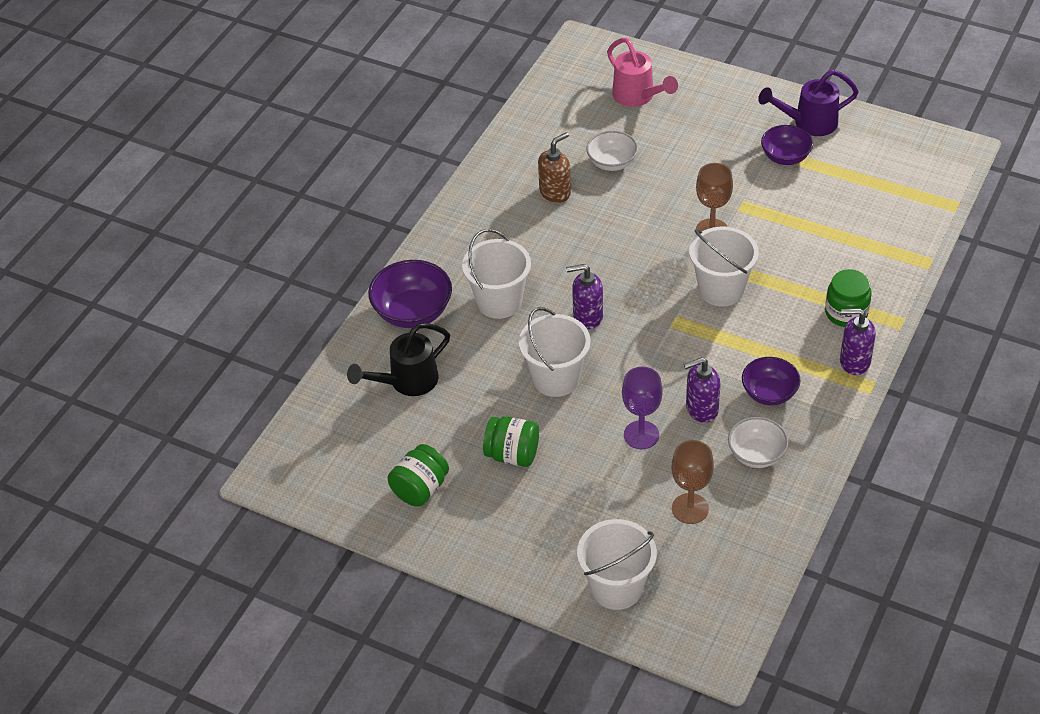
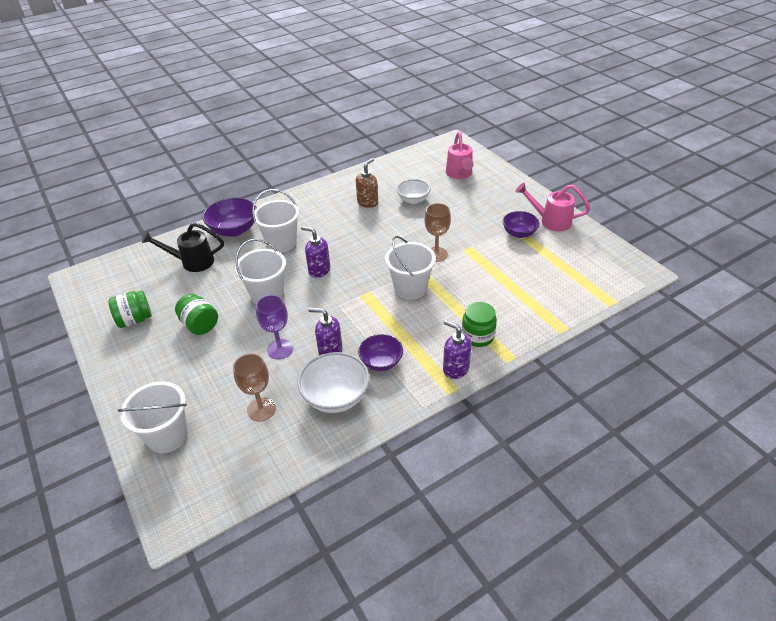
camera: 30 degrees right, 5 degrees down
brown soap dispenser [538,132,571,203] -> brown soap dispenser turned 45 degrees counterclockwise [356,158,378,208]
white bowl [728,417,789,468] -> white bowl [297,352,370,413], size x1.51
purple watering can [758,70,859,136] -> pink watering can [515,183,590,231]

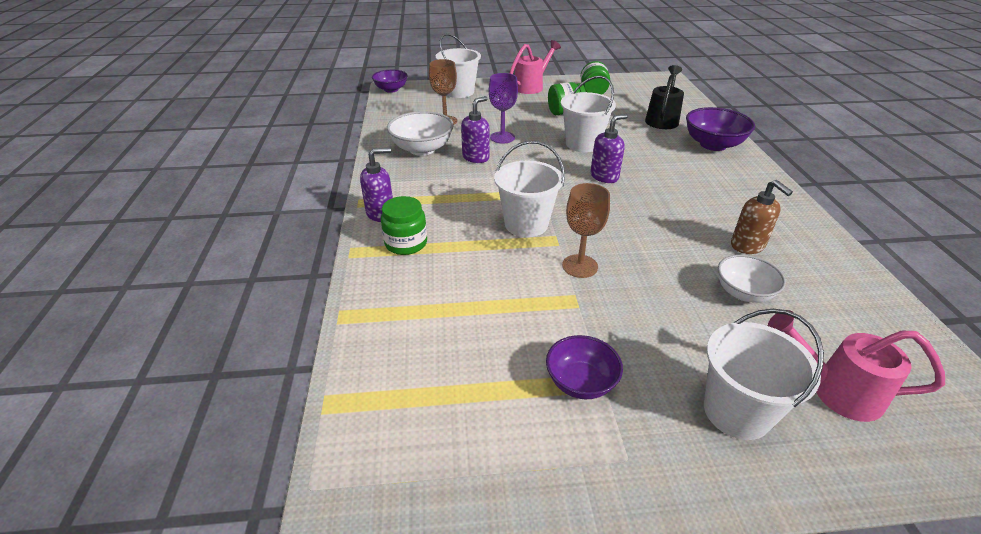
camera: 115 degrees right, 5 degrees down
white bucket [252,189,299,253] -> white bucket moved to [704,309,824,440]
purple bowl [358,334,403,371] -> purple bowl moved to [372,70,408,93]
pink watering can [515,183,590,231] -> pink watering can moved to [510,40,561,94]

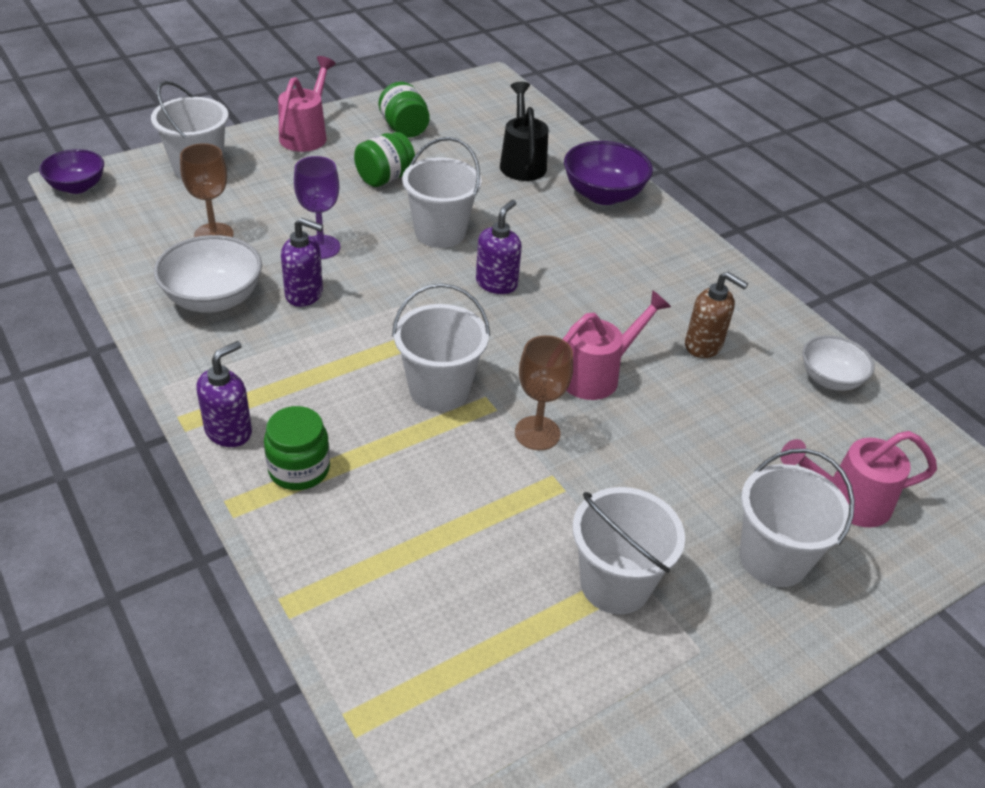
camera: 30 degrees left, 5 degrees up
purple soap dispenser [461,96,490,163] -> purple soap dispenser turned 90 degrees clockwise [281,218,323,307]
purple bowl [546,335,623,399] -> white bucket [572,487,685,614]
white bowl [718,255,786,303] -> white bowl moved to [802,335,875,391]
none -> pink watering can [563,290,671,400]

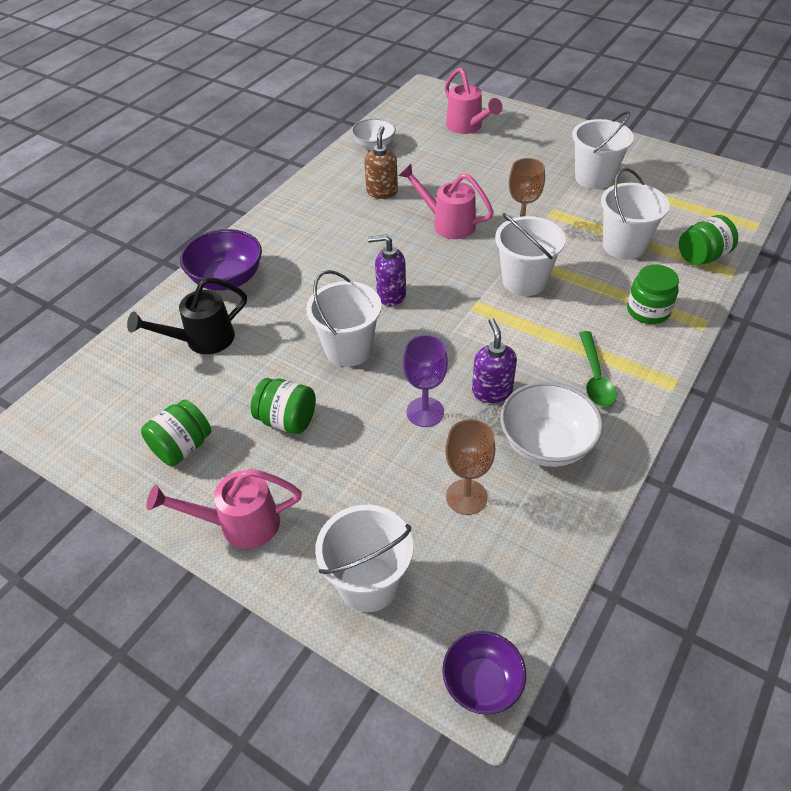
camera: 110 degrees left, 5 degrees up
purple soap dispenser [196,341,252,447] -> none
white bucket [739,449,855,587] -> white bucket moved to [601,168,670,259]
none -> green spoon [579,331,617,407]
none -> green jar [679,215,738,265]

